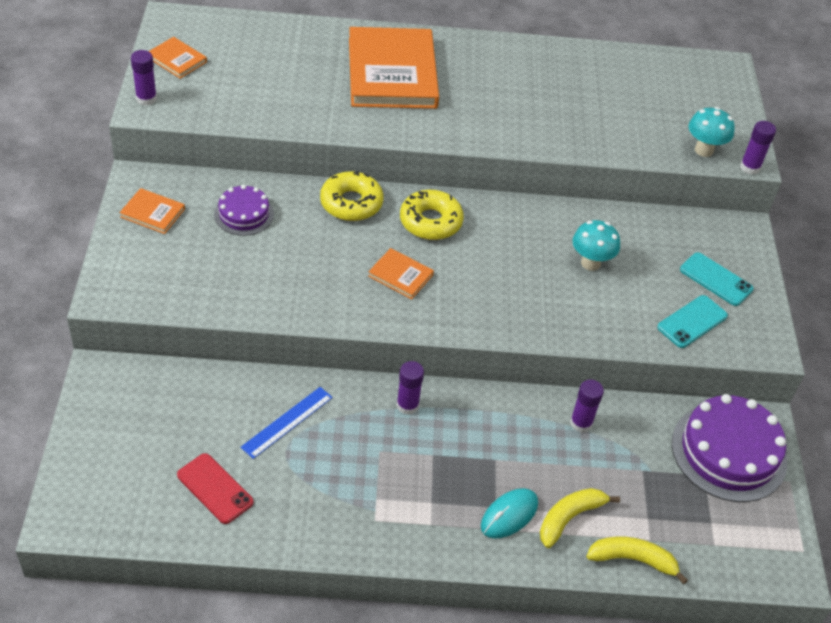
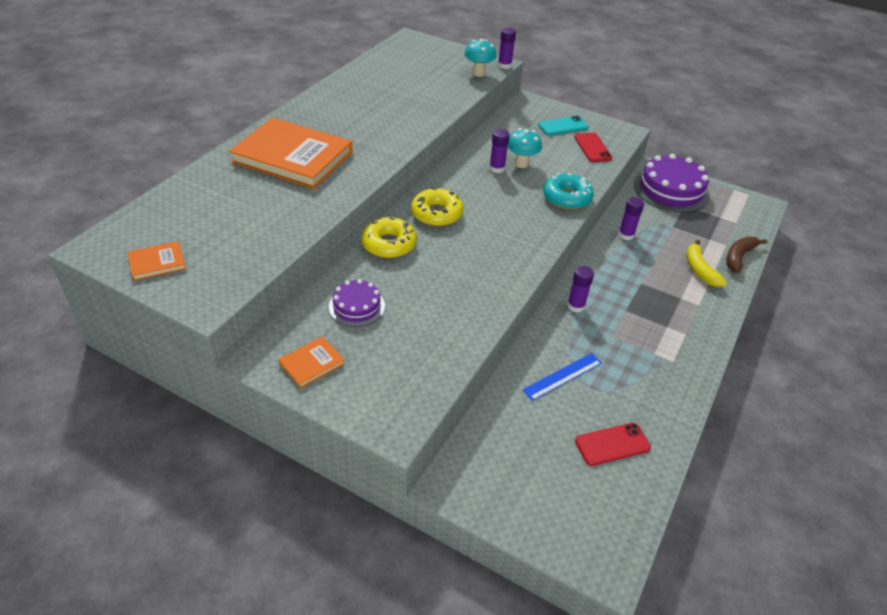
camera: 60 degrees left, 5 degrees down
purple glue stick [131,50,157,105] -> purple glue stick moved to [489,129,510,173]
blue ruler [241,387,333,459] -> blue ruler turned 75 degrees clockwise [522,353,602,401]
orange book [368,248,434,299] -> none
turquoise mouse [481,488,538,539] -> none
yellow banana [586,537,688,584] -> brown banana [726,237,767,273]
turquoise phone [657,295,728,348] -> red phone [574,133,612,162]
none -> turquoise donut [543,173,594,210]

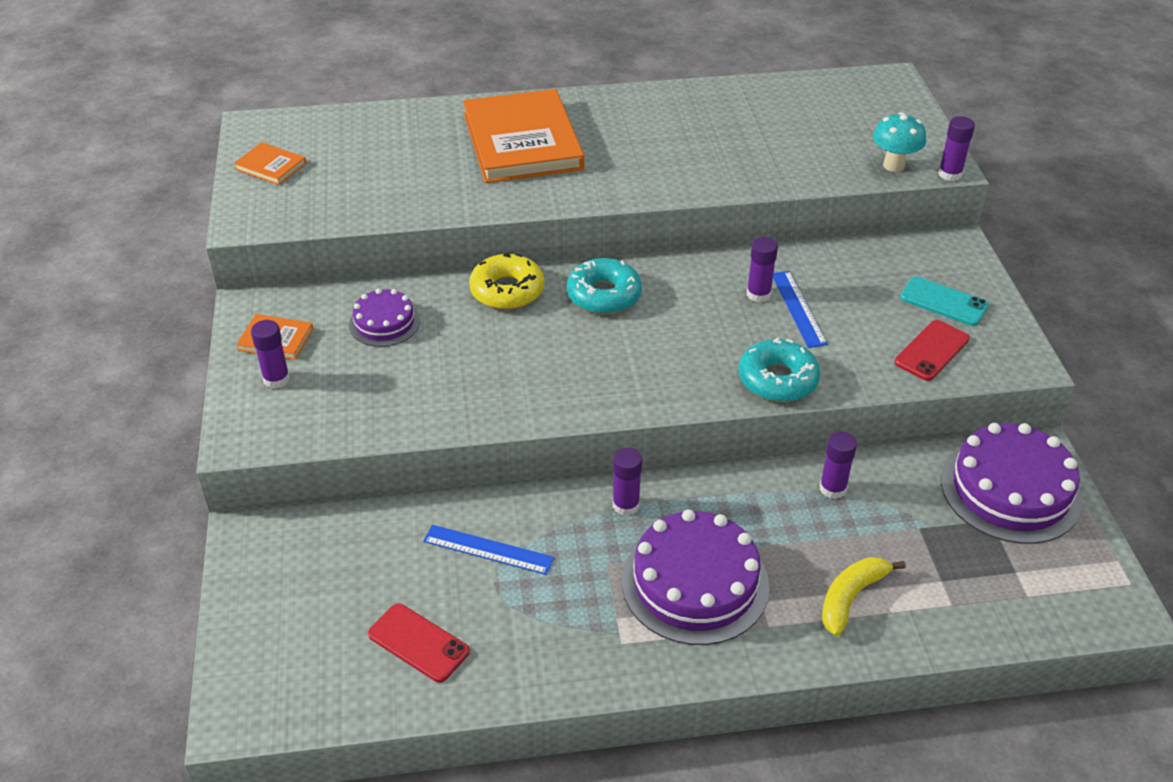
camera: 55 degrees right, 0 degrees up
yellow donut [411,187,464,226] -> turquoise donut [567,258,642,314]
turquoise mushroom [508,128,542,168] -> blue ruler [773,271,828,348]
brown banana [726,237,767,273] -> none
none -> purple glue stick [251,320,290,389]
none -> purple cake [622,509,769,645]

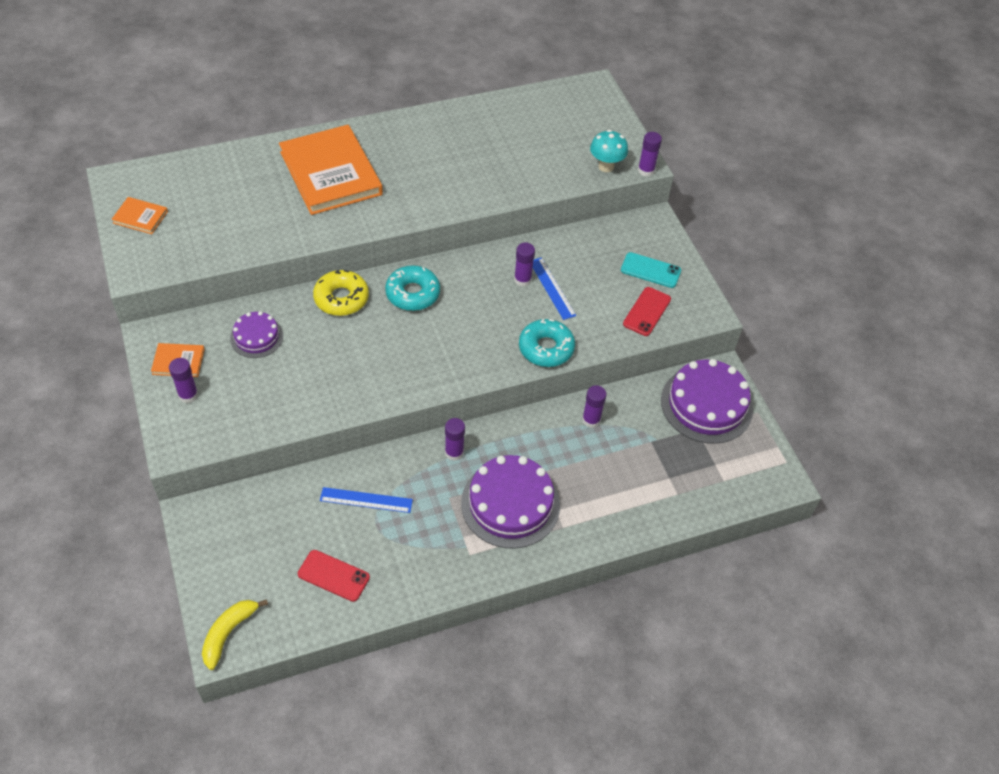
camera: 15 degrees left, 10 degrees up
yellow banana [822,557,906,636] -> yellow banana moved to [202,599,268,670]

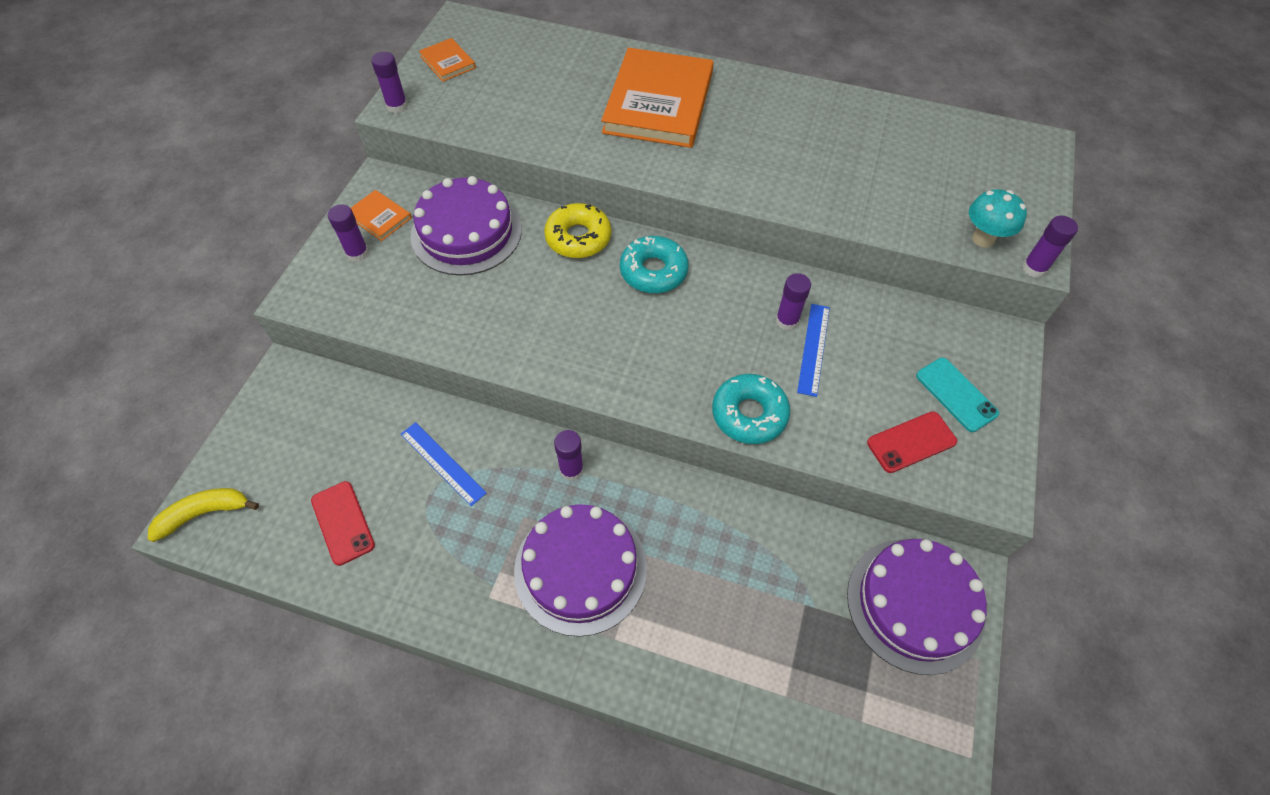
camera: 40 degrees right, 5 degrees up
purple cake [230,311,283,358] -> purple cake [410,176,522,275], size x1.81
purple glue stick [582,385,607,428] -> purple glue stick moved to [371,52,408,113]

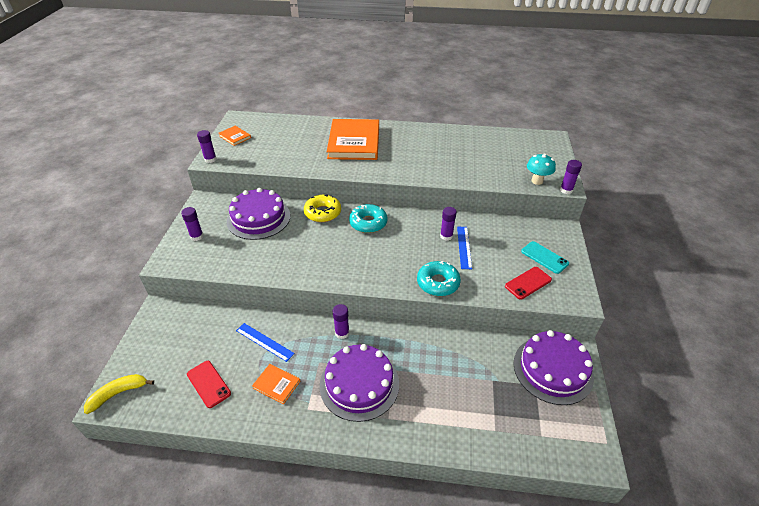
camera: 10 degrees left, 15 degrees down
orange book [351,190,412,241] -> orange book moved to [252,364,300,405]

